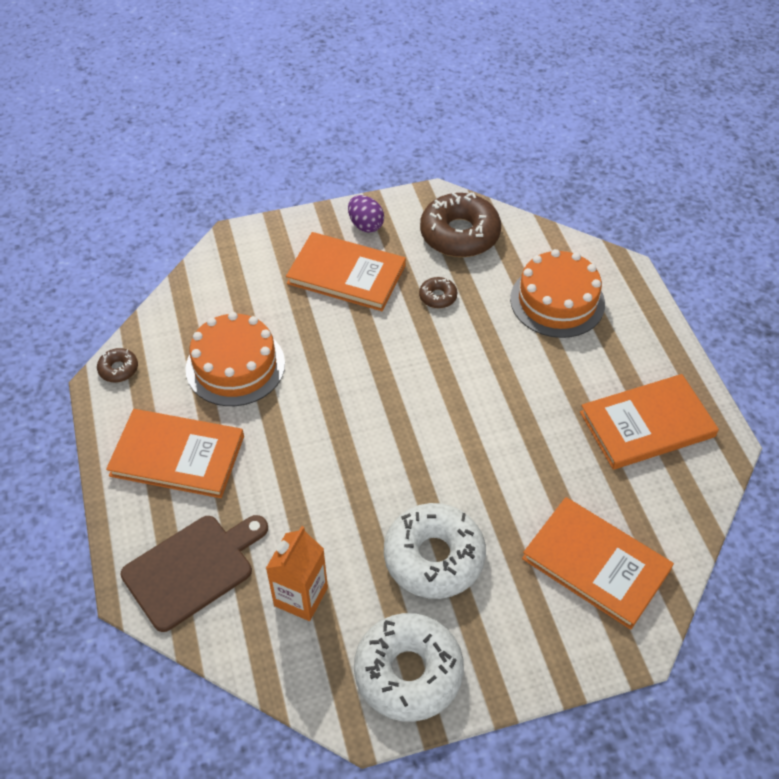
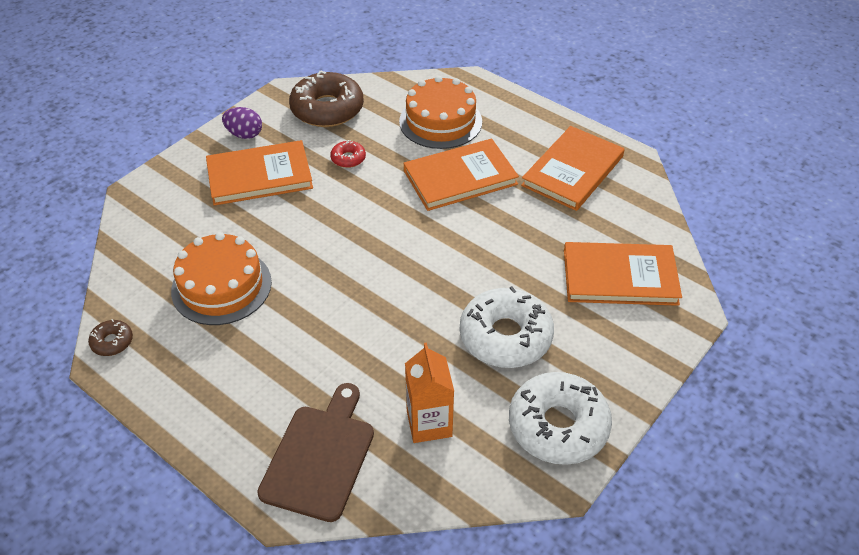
camera: 35 degrees left, 5 degrees down
orange book [106,409,244,498] -> orange book moved to [404,139,519,211]
brown donut [419,277,457,308] -> red donut [330,140,366,168]

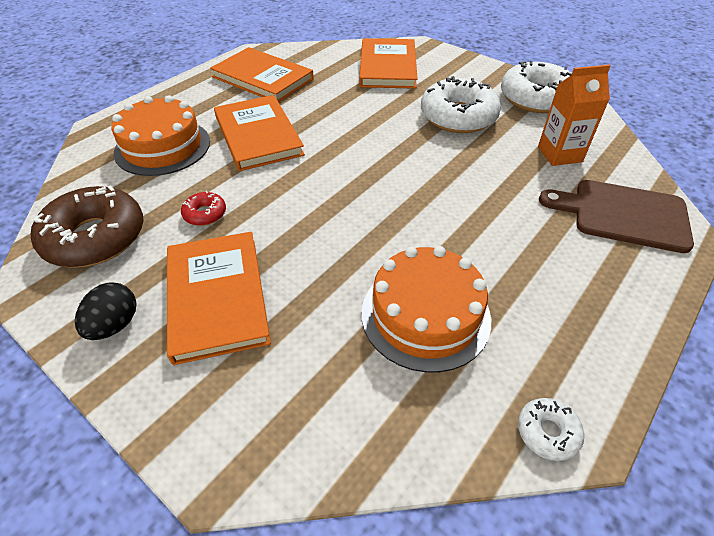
camera: 90 degrees left, 0 degrees up
brown donut [88,319,133,356] -> white donut [518,398,584,461]
purple egg [222,107,262,139] -> black egg [75,282,136,340]

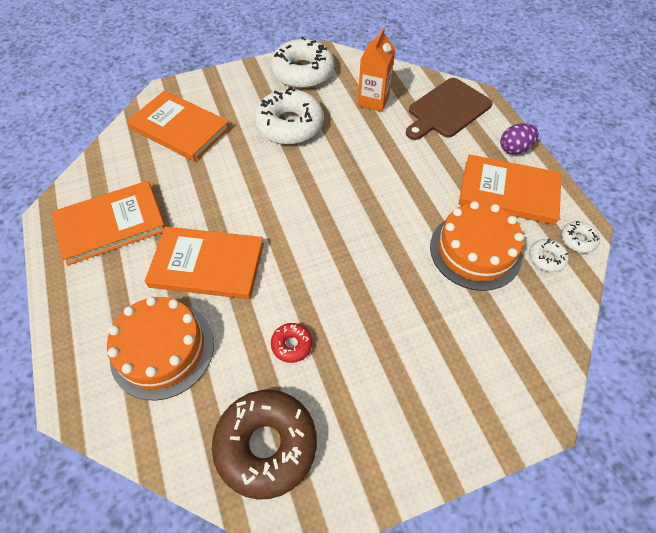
camera: 60 degrees left, 10 degrees up
black egg [75,282,136,340] -> none
orange book [167,232,271,365] -> orange book moved to [459,154,561,225]
none -> purple egg [500,123,539,155]
none -> white donut [529,239,569,272]

